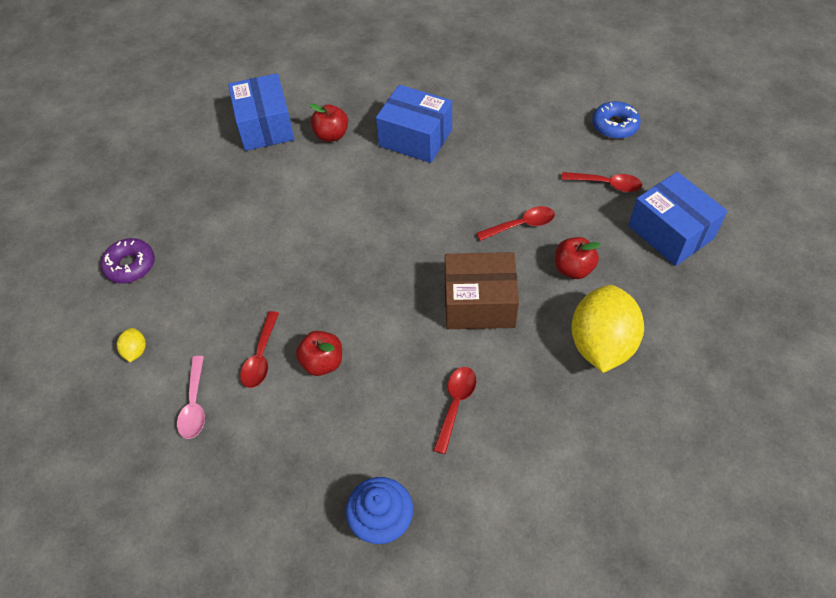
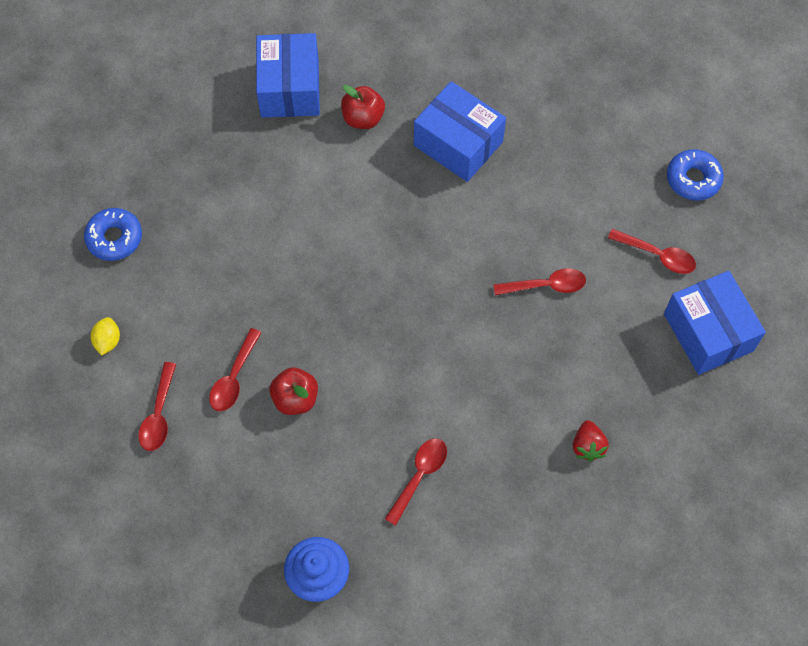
camera: 10 degrees right, 10 degrees up
purple donut [101,238,155,284] -> blue donut [84,208,142,261]
pink spoon [177,356,205,439] -> red spoon [138,362,176,451]
brown box [445,252,519,329] -> none
red apple [555,237,601,279] -> none
yellow lemon [571,285,644,373] -> red strawberry [573,420,609,462]

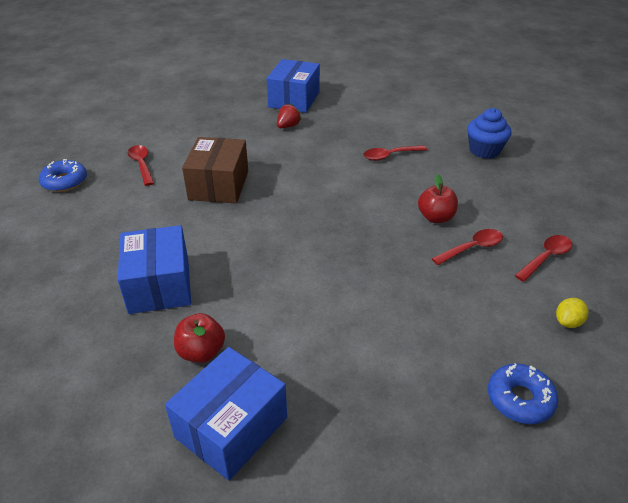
camera: 140 degrees left, 25 degrees down
red spoon [493,268,586,295] -> brown box [182,137,248,203]
blue box [664,271,766,375] -> blue box moved to [267,59,320,113]

